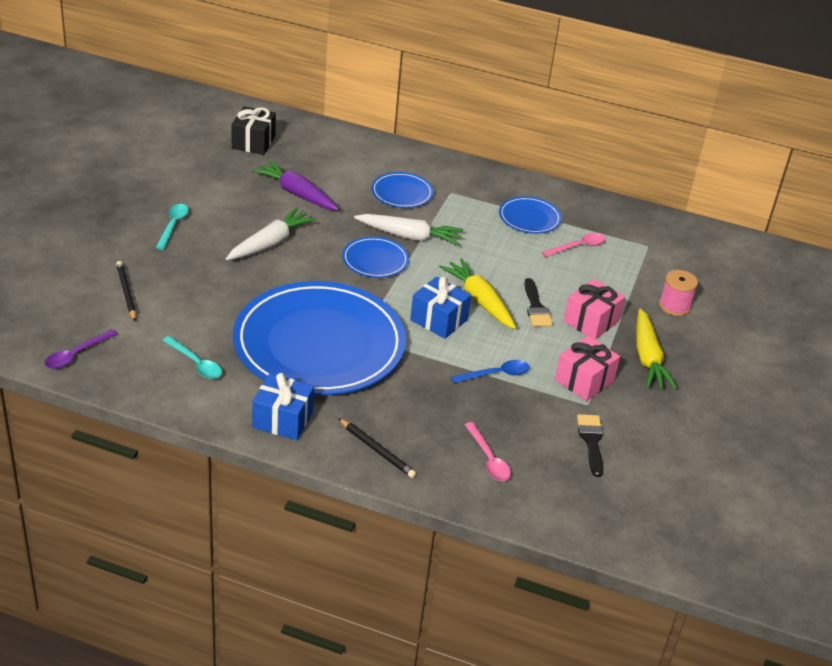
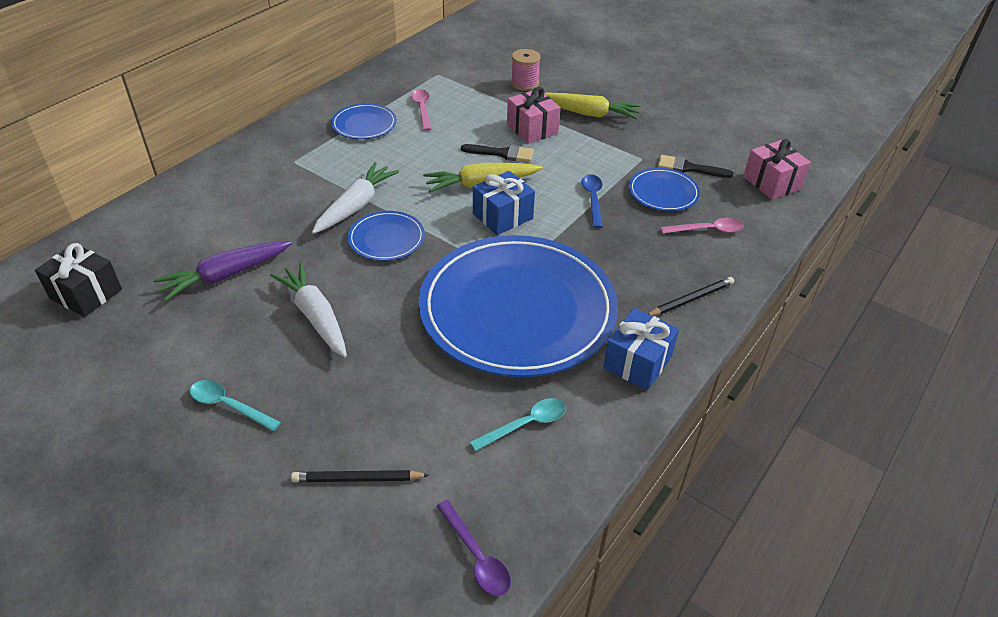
camera: 70 degrees left, 5 degrees up
blue plate [371,172,434,208] -> blue plate moved to [629,168,700,211]
pink gift [555,336,620,401] -> pink gift moved to [743,139,811,200]

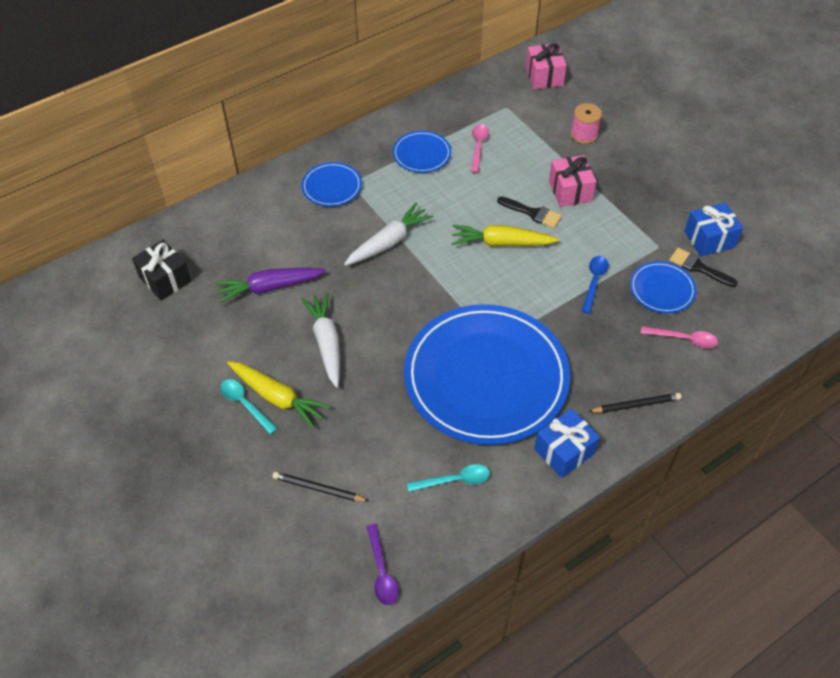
camera: 20 degrees right, 10 degrees up
blue plate [348,211,425,261] -> blue plate moved to [302,162,362,207]
blue gift [473,171,535,235] -> blue gift moved to [684,203,743,256]
yellow carrot [544,92,641,120] -> yellow carrot moved to [227,361,331,429]
pink gift [743,139,811,200] -> pink gift moved to [526,43,567,89]

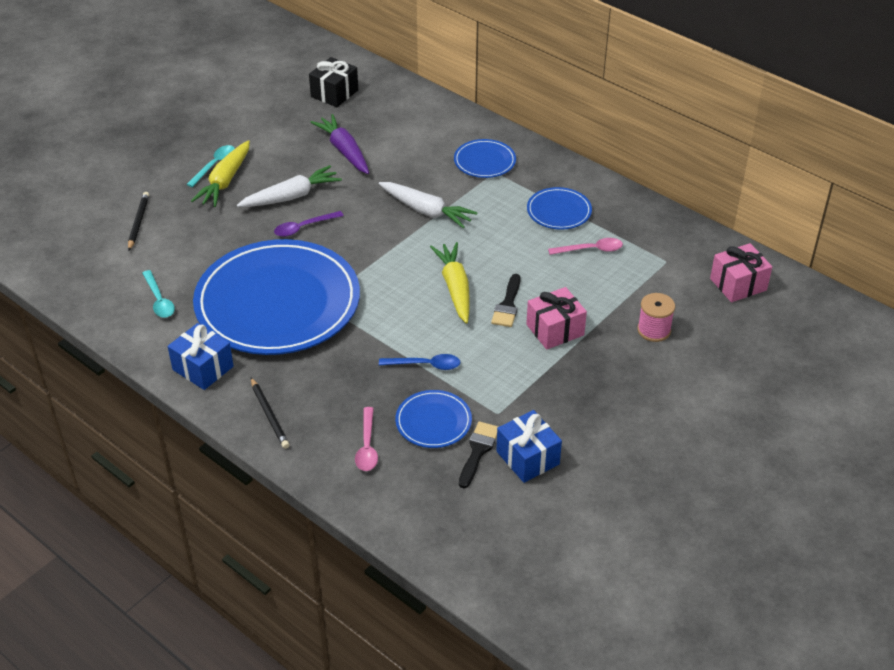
camera: 75 degrees right, 10 degrees down
purple spoon [367,524,399,605] -> purple spoon moved to [274,211,343,237]

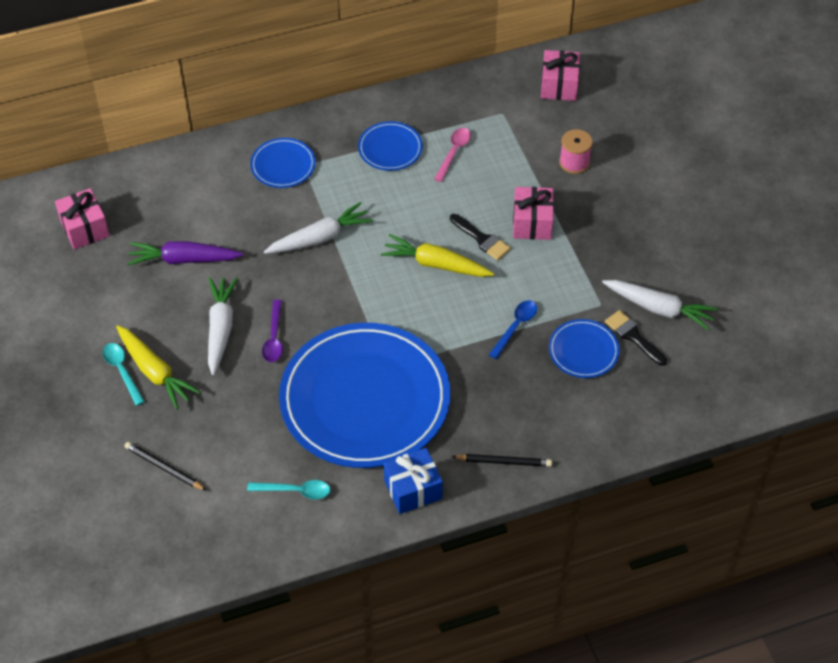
camera: 60 degrees left, 10 degrees up
black gift [309,57,358,107] -> pink gift [55,188,110,249]
pink spoon [355,407,378,471] -> none
blue gift [496,410,562,483] -> white carrot [602,280,718,331]

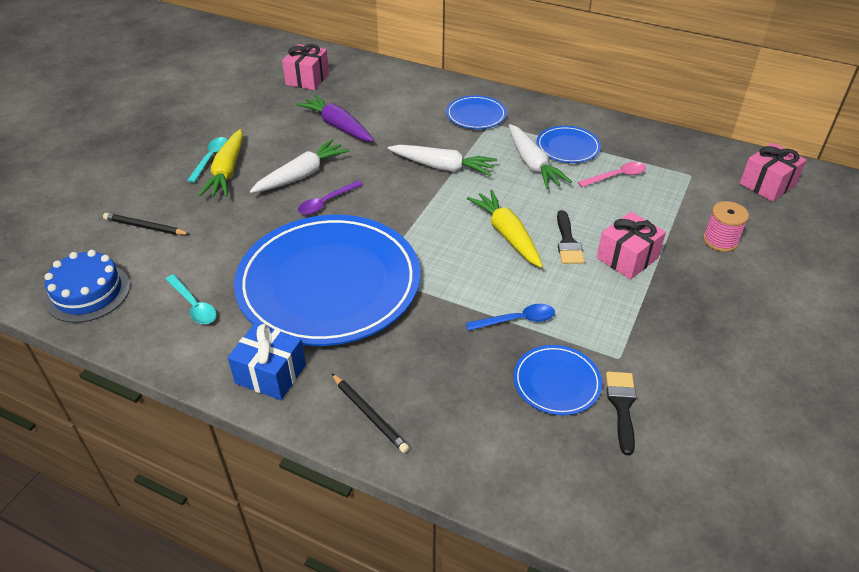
camera: 45 degrees right, 10 degrees down
black pencil [124,442,207,491] -> black pencil turned 60 degrees counterclockwise [103,213,190,235]
white carrot [602,280,718,331] -> white carrot moved to [509,124,572,189]
none -> blue cake [44,250,130,323]

